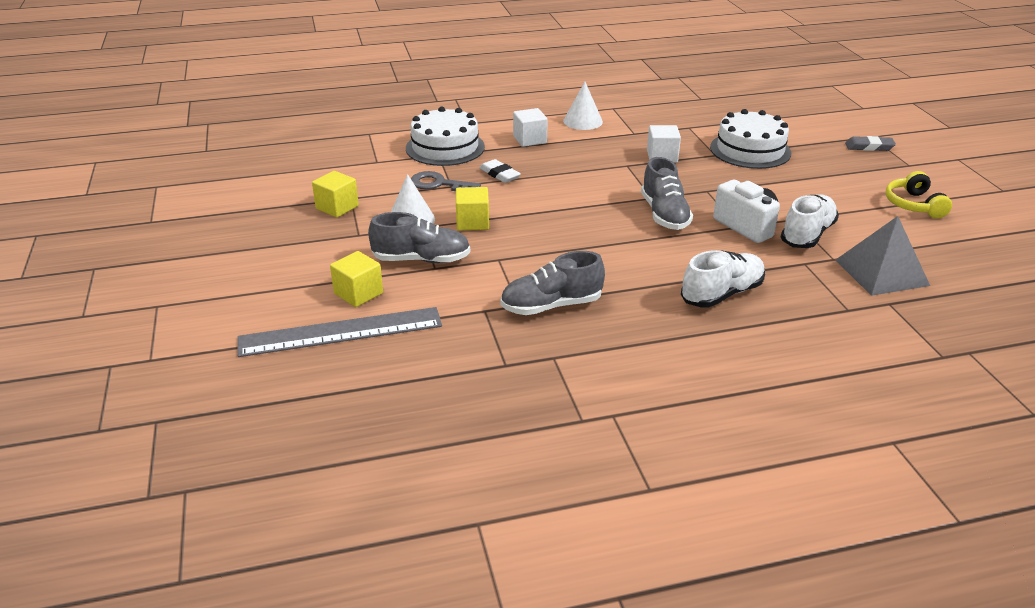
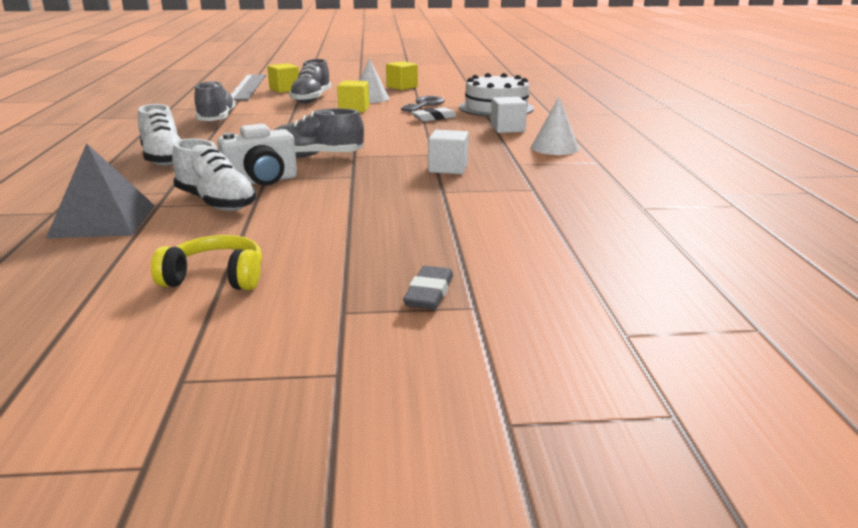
camera: 100 degrees right, 10 degrees down
white cake [710,109,791,169] -> none

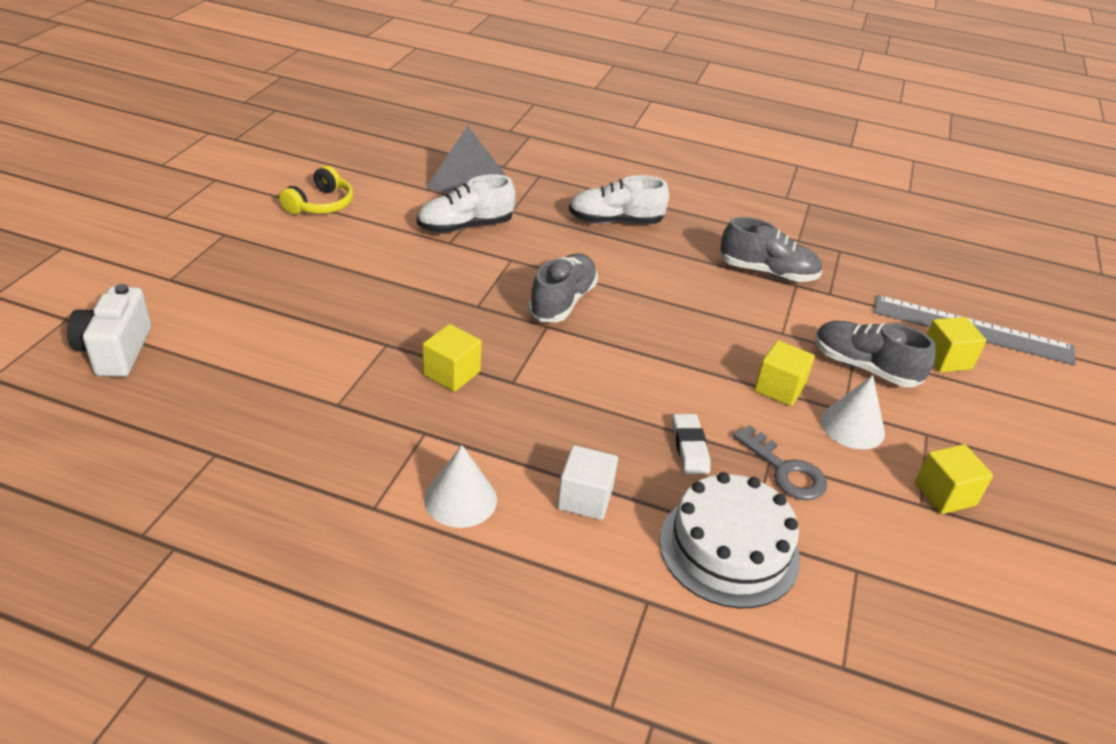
camera: 110 degrees right, 15 degrees up
white camera [217,124,297,186] -> white camera moved to [67,284,151,377]
grey eraser [403,266,453,310] -> none
white cube [428,130,468,174] -> yellow cube [423,324,481,392]

